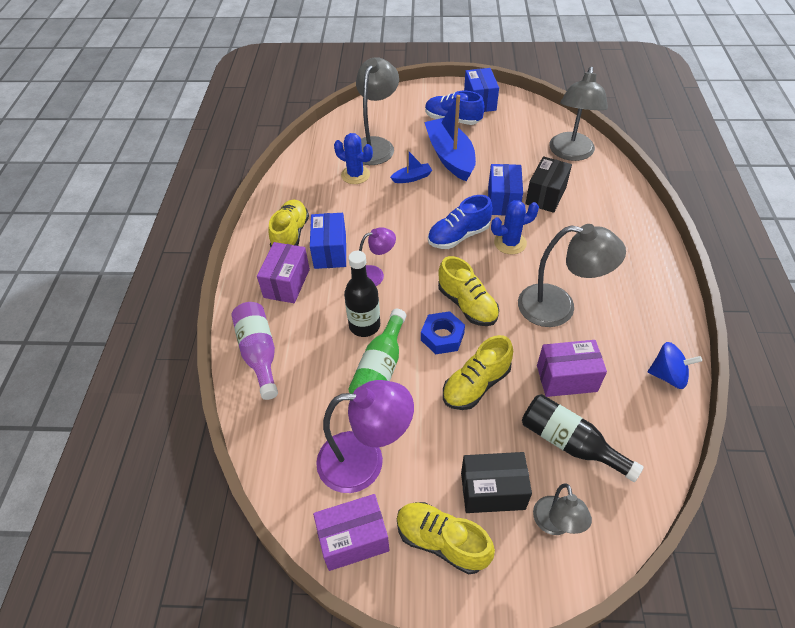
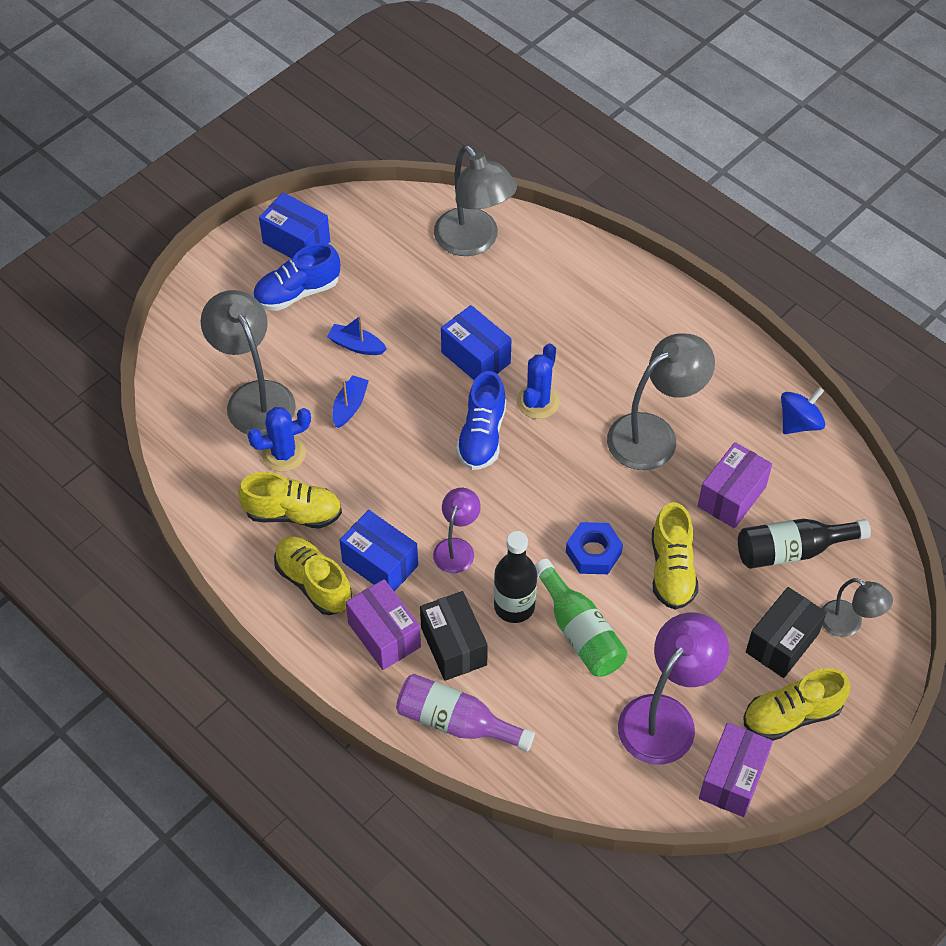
camera: 50 degrees left, 5 degrees up
blue boat [424,95,476,181] -> blue boat [327,315,387,355], size x0.46
yellow shoe [438,256,499,326] -> yellow shoe moved to [238,472,342,529]
black box [525,156,572,213] -> black box moved to [420,591,488,681]

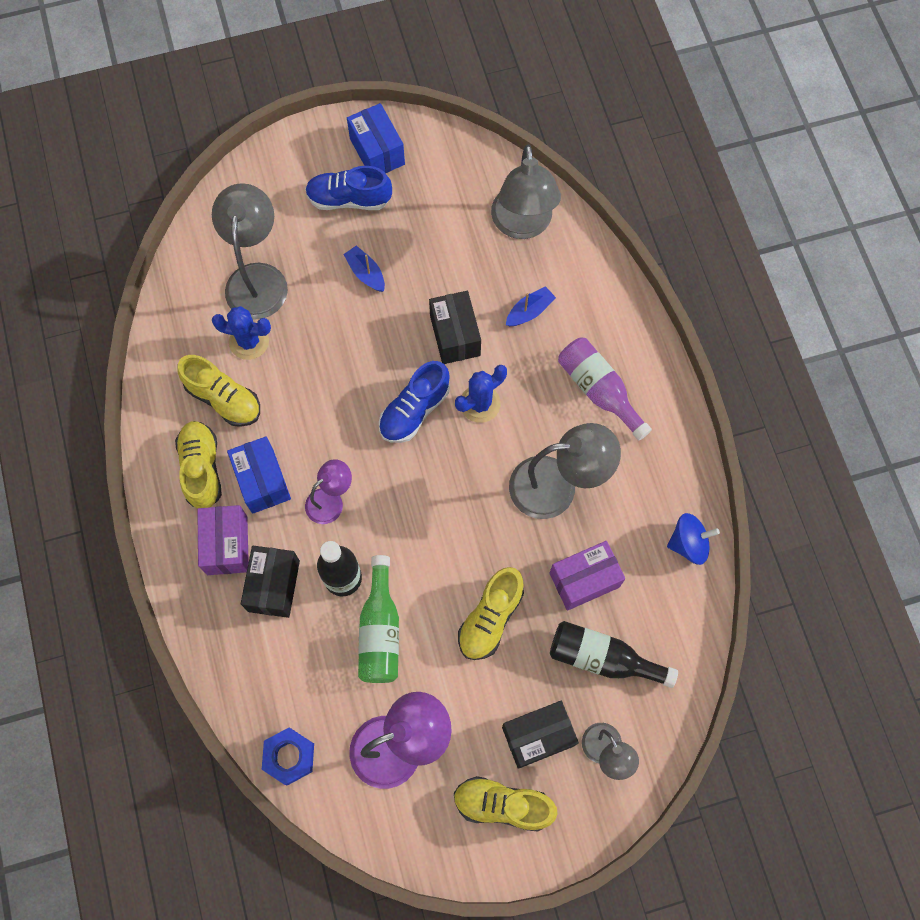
camera: 30 degrees right, 15 degrees up
blue boat [332,375,369,428] -> blue boat moved to [506,286,556,326]
purple bottle [396,674,535,752] -> purple bottle moved to [558,338,652,441]
blue box [441,305,512,380] -> black box [429,291,481,364]
blue nut [566,522,623,574] -> blue nut moved to [262,728,314,786]
purple box [699,722,773,817] -> none

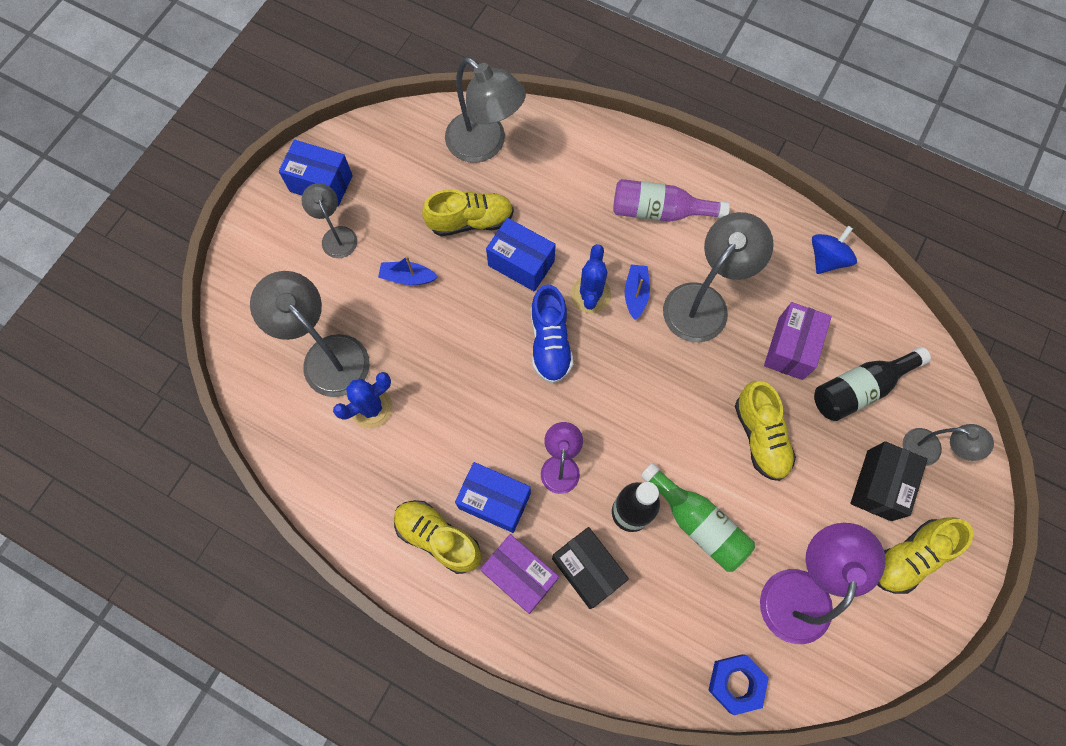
camera: 45 degrees left, 0 degrees up
yellow shoe [177,355,260,427] -> yellow shoe moved to [422,189,514,236]
blue shoe [305,166,392,210] -> grey lamp [302,183,357,258]
black box [429,291,481,364] -> blue box [486,218,556,292]
blue boat [506,286,556,326] -> blue boat moved to [625,265,650,320]

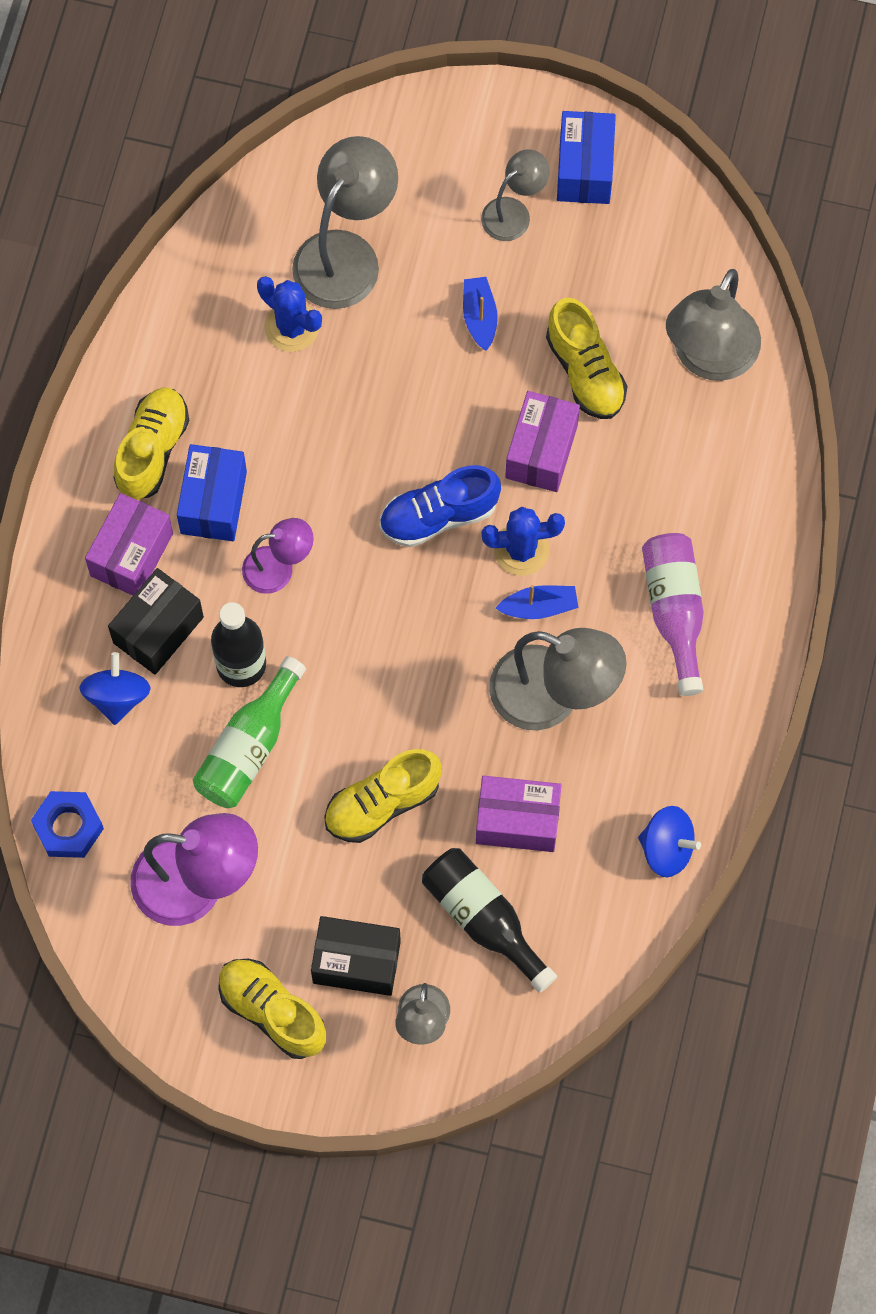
camera: 75 degrees right, 0 degrees up
blue box [486,218,556,292] -> purple box [505,391,580,492]
none -> blue spinning top [79,652,151,725]

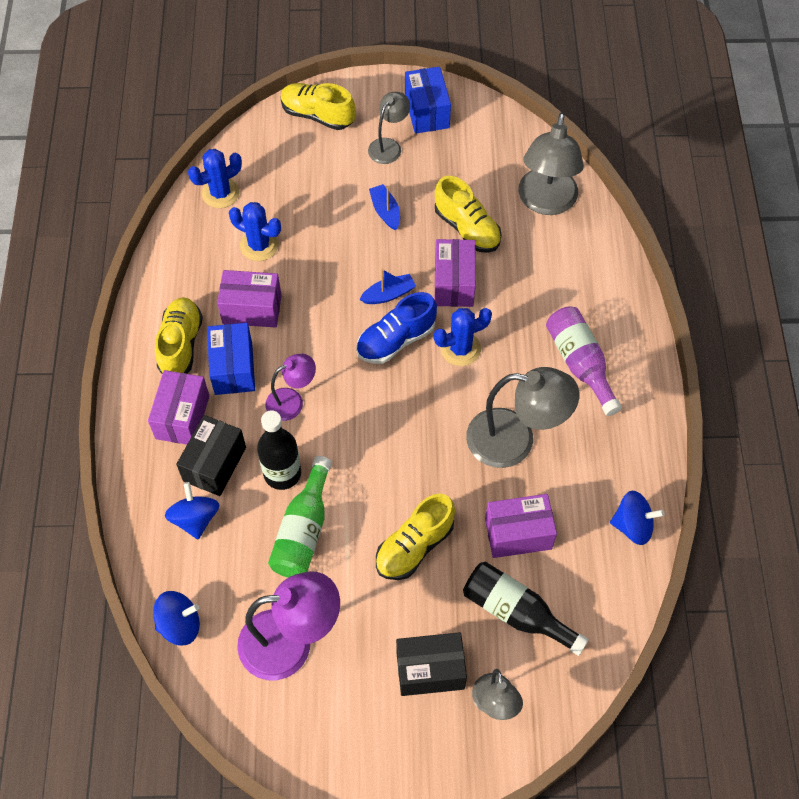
camera: 15 degrees left, 10 degrees down
blue nut [31,791,104,858] -> blue spinning top [153,591,200,645]
yellow shoe [218,959,326,1059] -> yellow shoe moved to [280,83,356,130]
grey lamp [292,136,398,309] -> none
blue boat [495,585,579,619] -> blue boat moved to [359,269,416,304]
none -> blue cactus [188,149,242,208]
none -> purple box [217,270,281,328]

